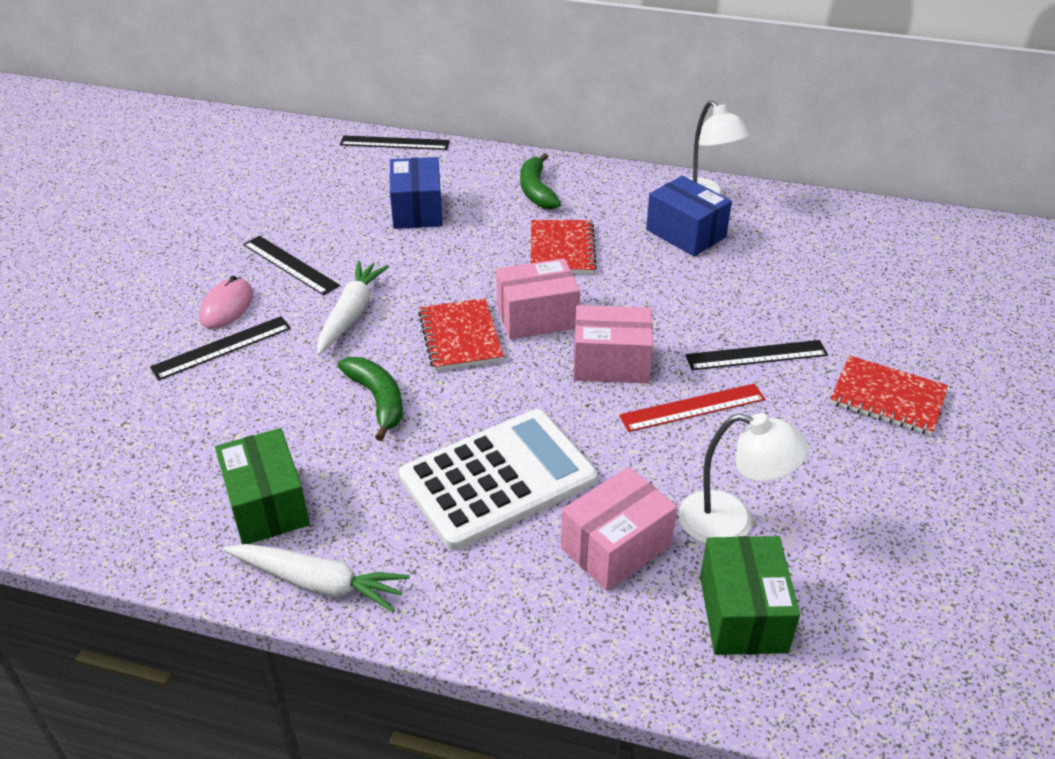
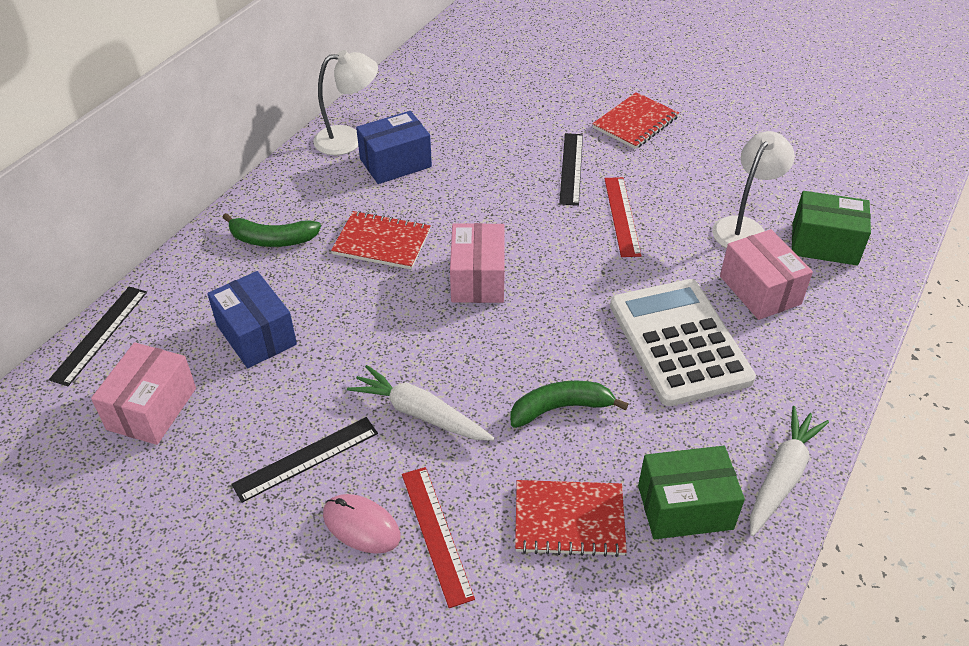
camera: 75 degrees left, 5 degrees up
black ruler [150,316,291,380] -> red ruler [402,467,475,608]
blue box [390,157,443,229] -> blue box turned 45 degrees clockwise [207,271,297,368]
red notebook [418,298,504,371] -> red notebook moved to [515,480,627,557]
pink box [573,305,653,383] -> pink box moved to [91,342,196,445]

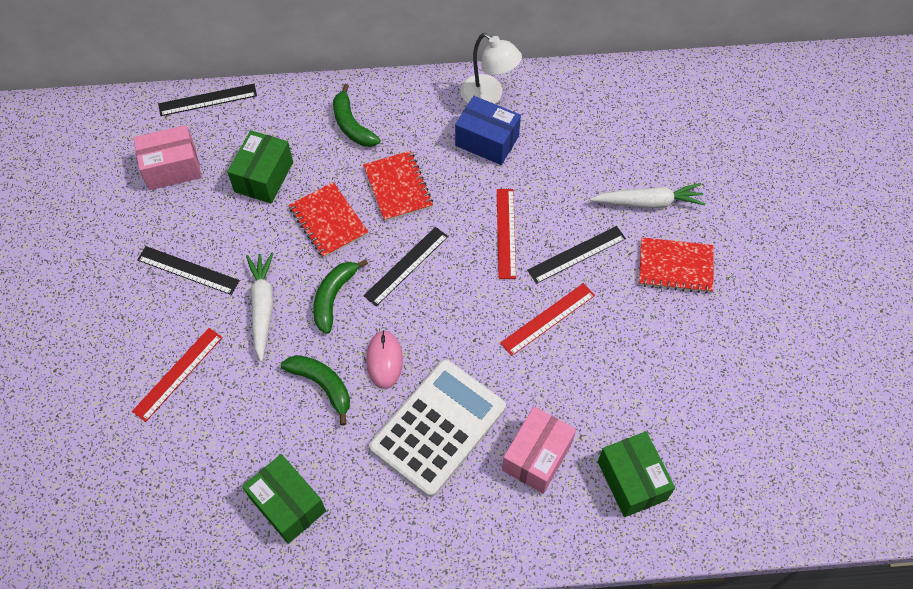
camera: 55 degrees right, 15 degrees up
blue box [207,271,297,368] -> green box [227,130,293,204]
pink mouse [323,494,400,554] -> pink mouse moved to [366,330,403,389]
pink box [450,223,505,303] -> black ruler [363,227,448,306]
red notebook [515,480,627,557] -> red notebook moved to [289,182,368,258]
white lamp [712,131,795,248] -> none
white carrot [750,406,829,536] -> white carrot moved to [590,183,705,209]
none -> green banana [313,259,368,334]
none -> red ruler [497,189,516,279]

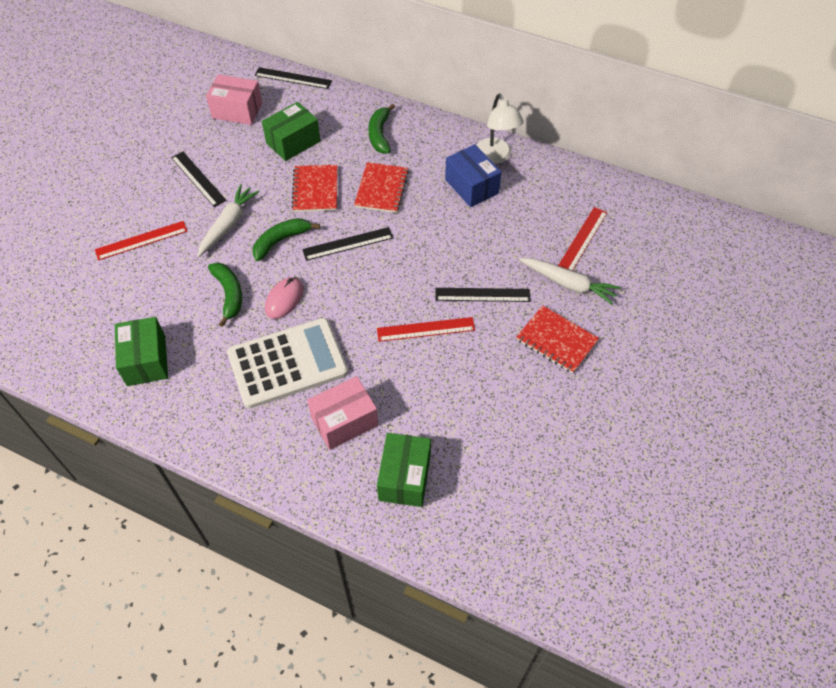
camera: 30 degrees right, 5 degrees down
red ruler [497,189,516,279] -> red ruler moved to [558,207,608,271]

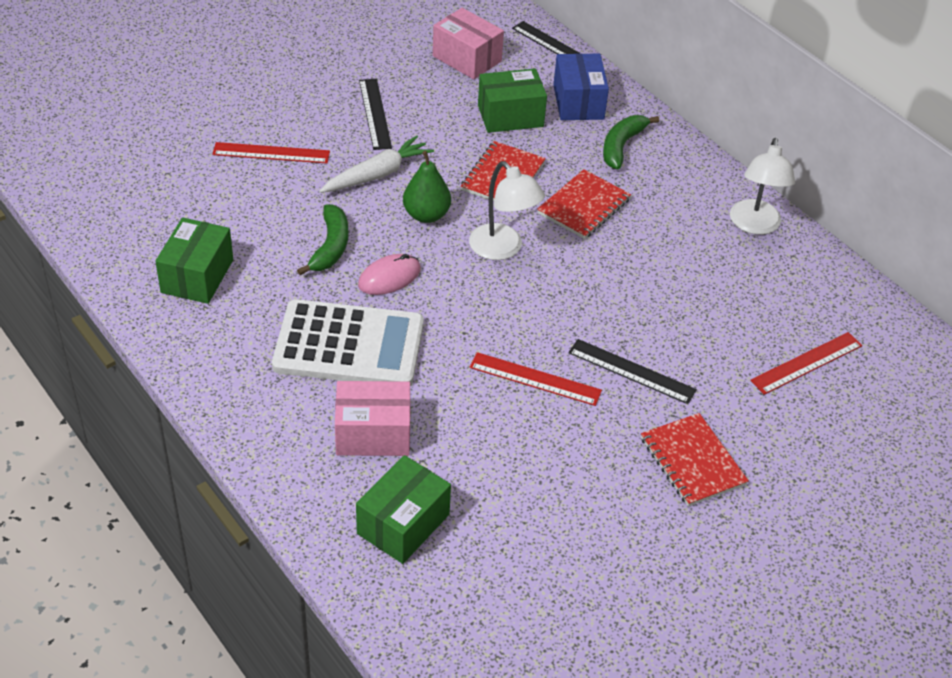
camera: 25 degrees right, 10 degrees down
green banana [252,218,320,261] -> green pear [403,151,451,223]
black ruler [302,227,393,261] -> white lamp [469,161,545,260]
blue box [445,144,501,207] -> blue box moved to [553,53,609,120]
white carrot [519,258,621,305] -> none

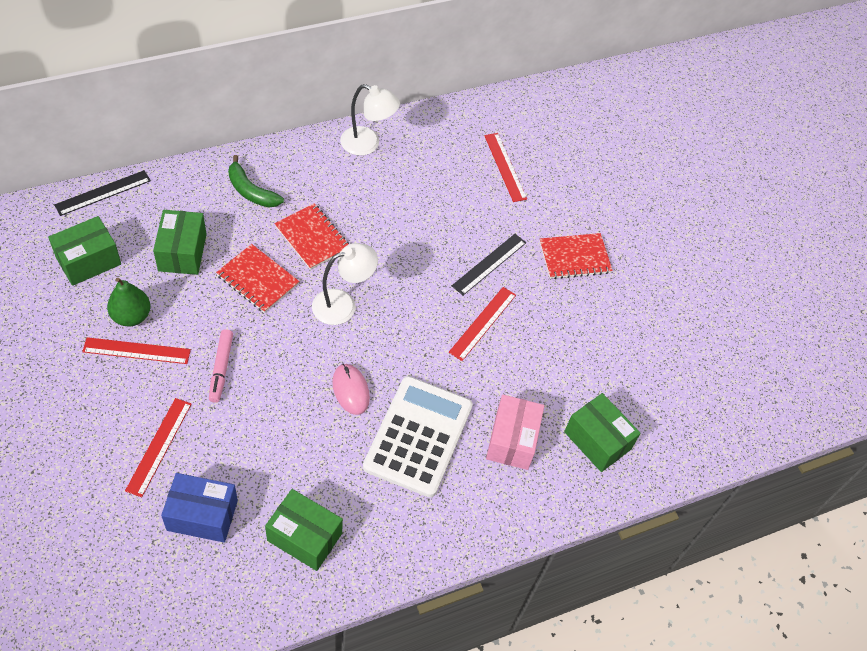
camera: 80 degrees left, 10 degrees up
green banana [297,204,349,275] -> none
white carrot [319,136,434,193] -> pink marker [209,329,233,403]
black ruler [359,79,392,150] -> red ruler [82,337,191,364]
green pear [403,151,451,223] -> green pear moved to [107,278,151,326]
pink box [433,8,504,79] -> green box [48,216,121,286]
blue box [553,53,609,120] -> blue box moved to [161,473,238,542]

